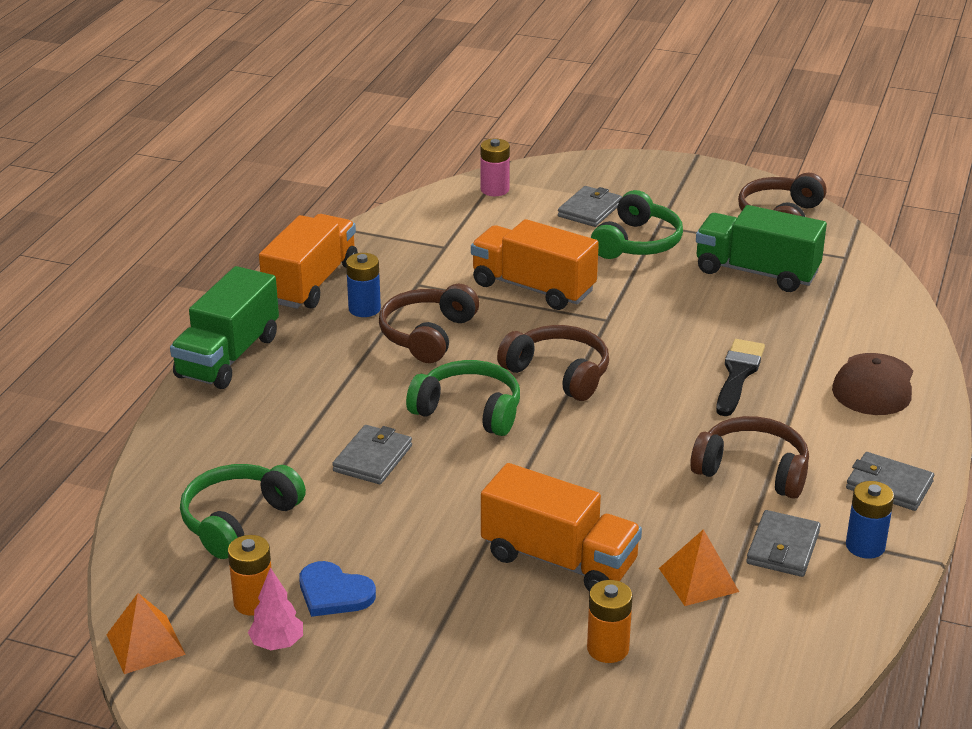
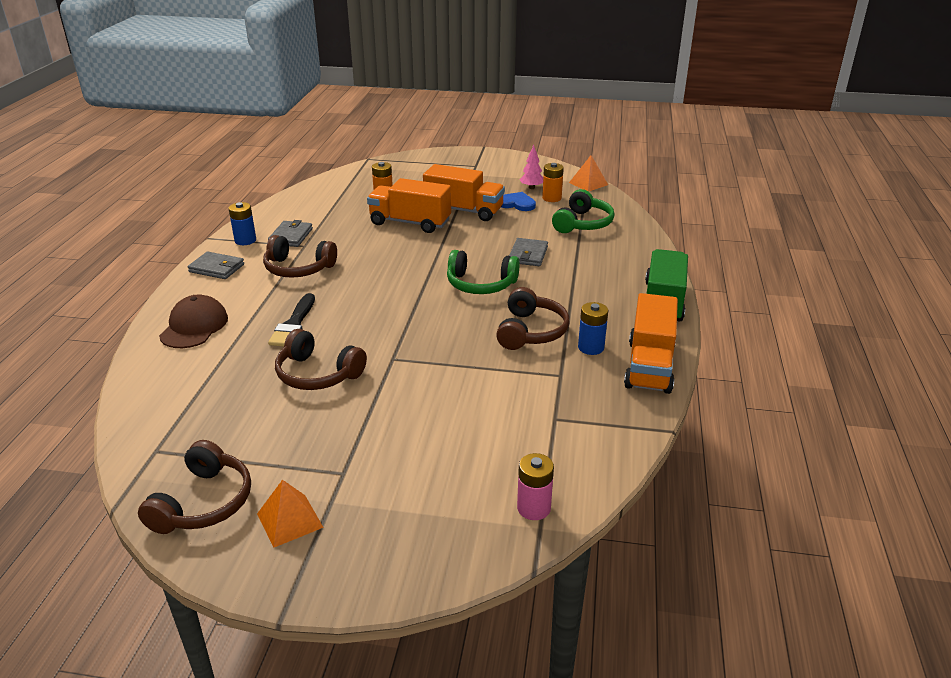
camera: 170 degrees right, 0 degrees up
orange truck [471,219,599,310] -> orange truck moved to [423,164,505,221]
brown headphones [497,325,609,401] -> brown headphones moved to [275,329,367,390]
grey wallet [558,186,622,227] -> none
green headphones [591,190,683,259] -> none
orange pyramid [659,529,739,606] -> orange pyramid moved to [257,480,324,548]
green truck [696,205,827,292] -> none

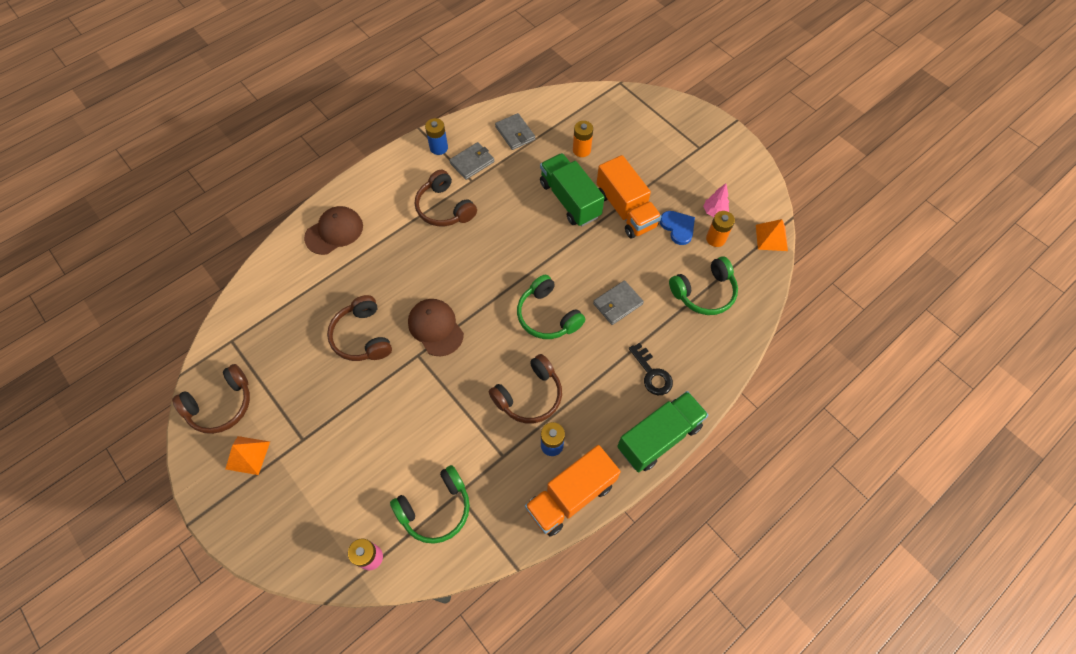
camera: 40 degrees right, 30 degrees up
grey wallet [188,252,244,279] -> grey wallet moved to [495,113,535,150]
black brush [268,293,315,347] -> none
orange truck [367,178,451,233] -> green truck [540,153,605,226]
none -> green headphones [390,465,470,544]
none -> brown cap [408,299,464,356]
none -> black key [629,343,673,395]

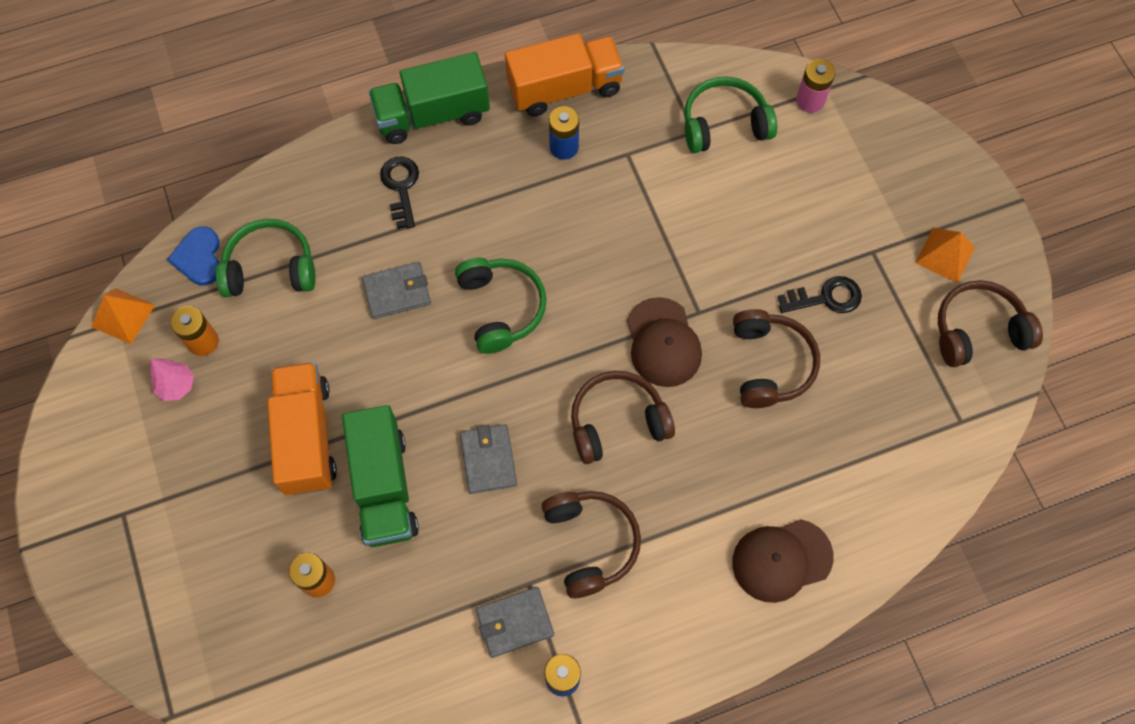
camera: 160 degrees left, 5 degrees up
brown headphones [489,354,562,424] -> brown headphones moved to [571,371,675,464]
grey wallet [495,113,535,150] -> grey wallet moved to [460,424,517,494]
blue heart [660,211,695,245] -> blue heart moved to [167,226,220,286]
none -> black key [778,276,862,313]

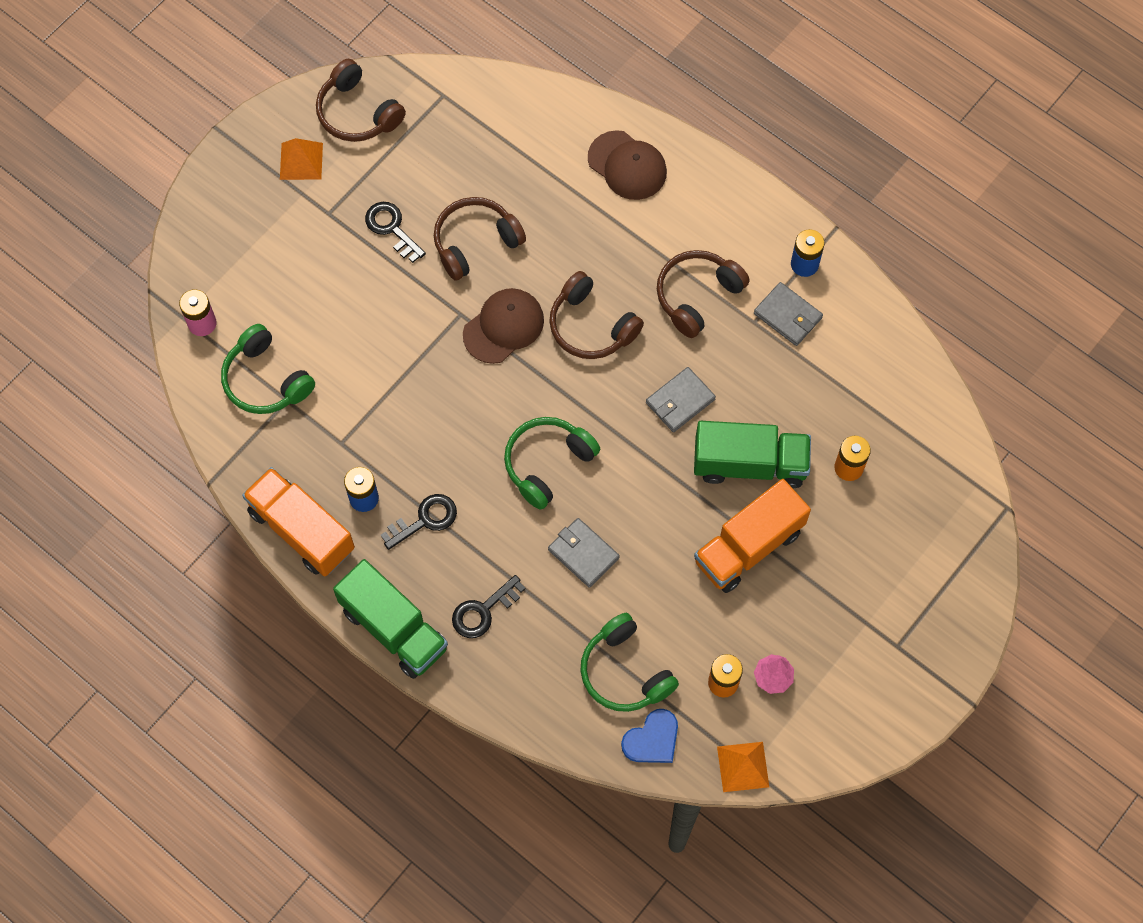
camera: 120 degrees left, 0 degrees up
green truck [342,405,419,547] -> green truck turned 45 degrees clockwise [694,421,811,488]
none -> black key [381,494,457,550]

